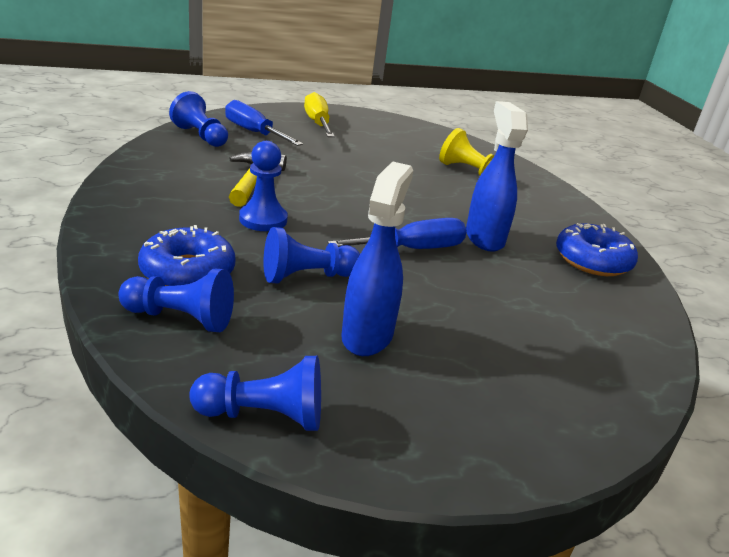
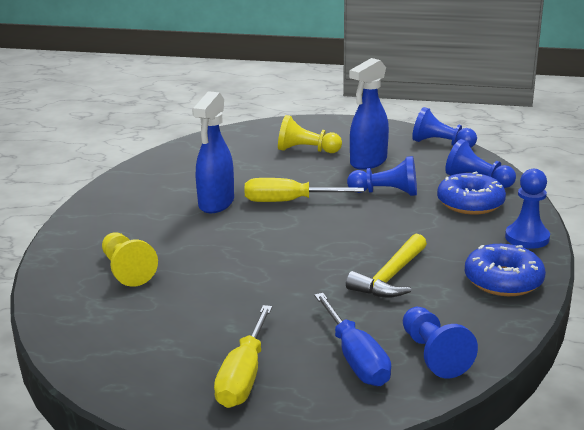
camera: 150 degrees left, 5 degrees down
blue pawn [239,141,288,231] -> blue pawn moved to [505,169,550,249]
blue screwdriver [328,218,467,249] -> yellow screwdriver [244,178,364,202]
blue donut [556,223,638,276] -> blue donut moved to [465,244,546,296]
none -> yellow pawn [278,115,342,153]

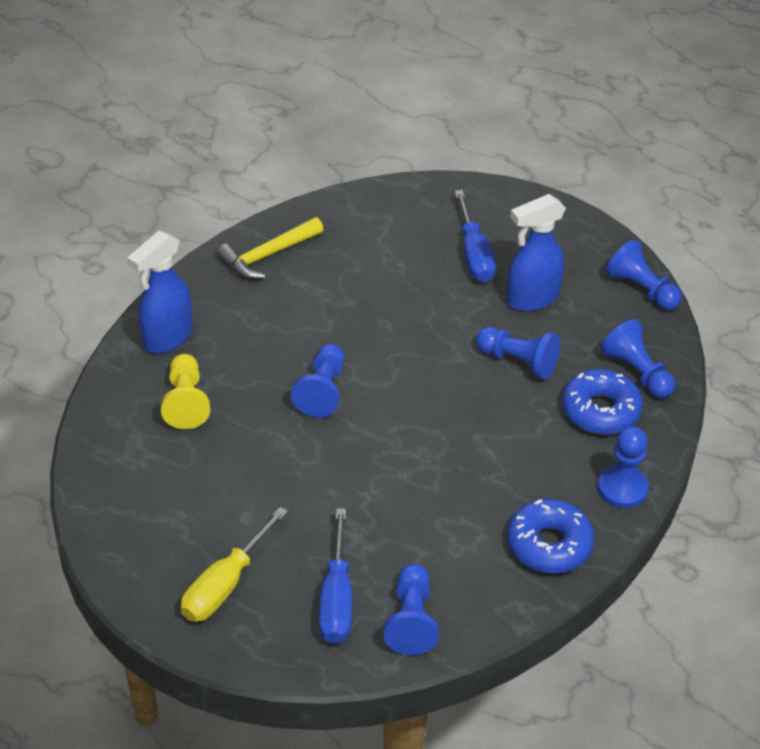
camera: 20 degrees right, 20 degrees up
blue spray bottle [192,91,234,213] -> blue spray bottle moved to [127,231,193,354]
yellow screwdriver [244,178,364,202] -> none
yellow pawn [278,115,342,153] -> blue screwdriver [455,190,496,282]
yellow hammer [346,234,427,298] -> yellow hammer moved to [217,217,324,279]
none -> blue pawn [291,344,345,418]

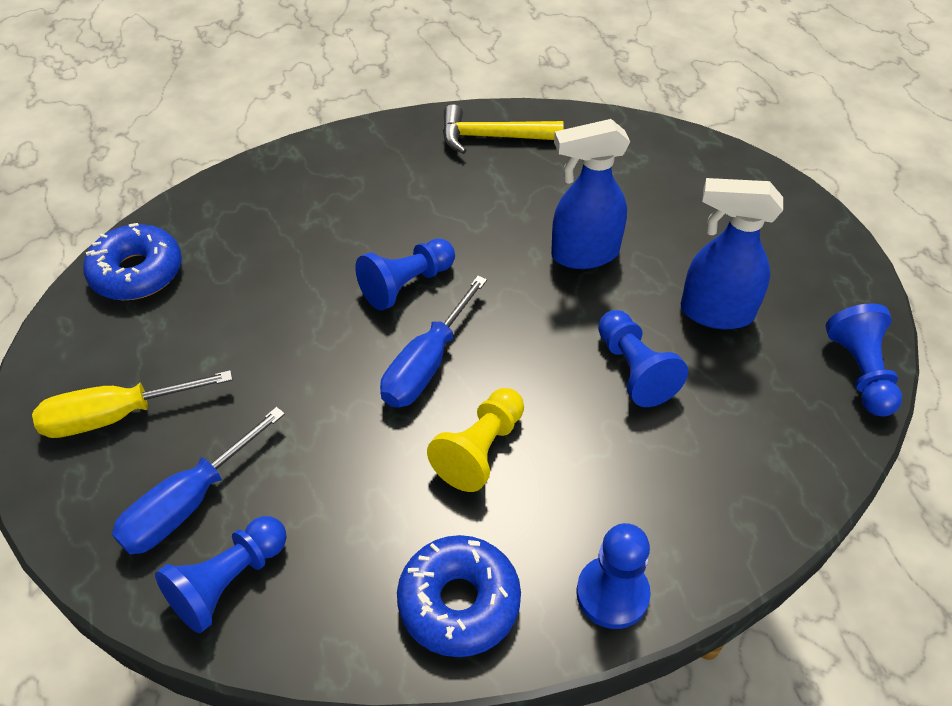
camera: 40 degrees right, 5 degrees up
blue spray bottle [127,231,193,354] -> blue spray bottle moved to [551,119,630,269]
yellow pawn [161,354,210,429] -> yellow pawn moved to [427,388,524,492]
blue screwdriver [455,190,496,282] -> blue screwdriver moved to [380,275,487,408]
blue donut [562,369,643,435] -> blue donut moved to [83,223,182,300]
blue pawn [601,319,675,398] -> none

